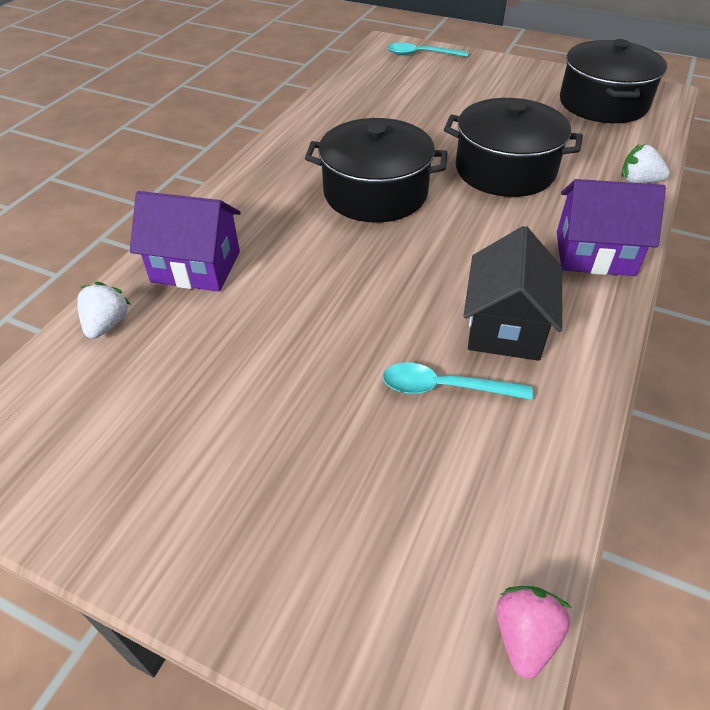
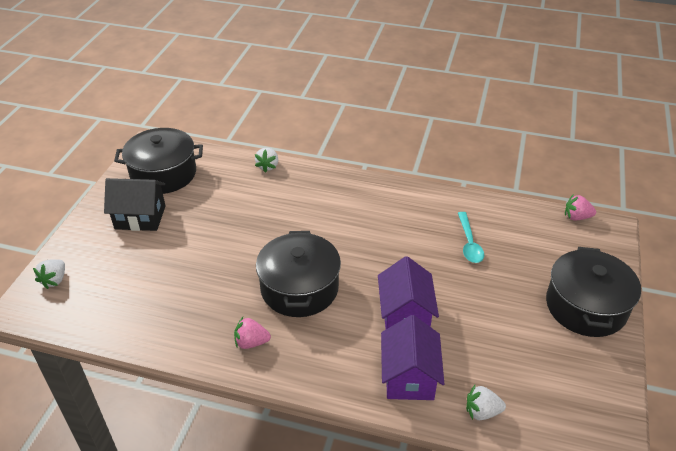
camera: 100 degrees left, 5 degrees down
turquoise spoon [387,43,468,57] -> white strawberry [33,259,65,289]
black pot [444,98,583,197] -> black pot moved to [546,247,641,337]
black house [463,226,562,361] -> black house moved to [104,178,165,231]
purple house [557,179,666,276] -> purple house moved to [378,256,439,329]
none -> pink strawberry [234,317,271,349]

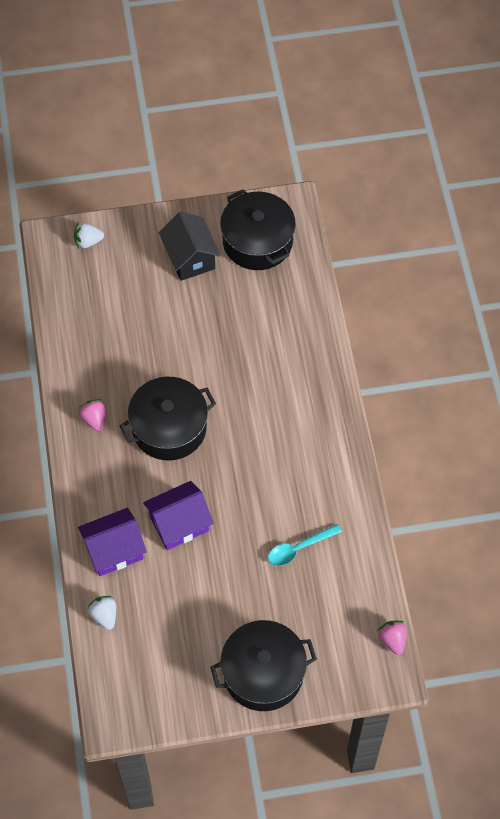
camera: 65 degrees right, 20 degrees up
white strawberry [255,148,278,173] -> none

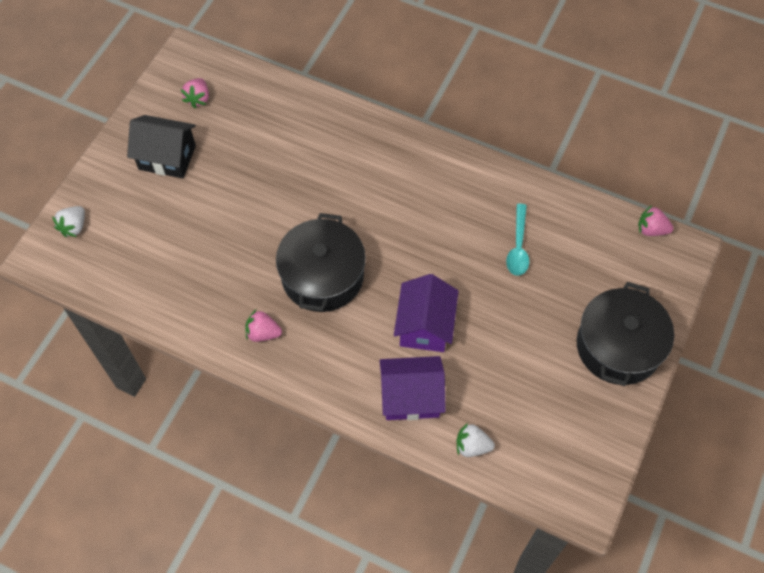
camera: 55 degrees left, 0 degrees up
purple house [78,508,147,576] -> purple house turned 75 degrees clockwise [380,356,446,420]
black pot [220,189,296,270] -> pink strawberry [181,78,209,108]

